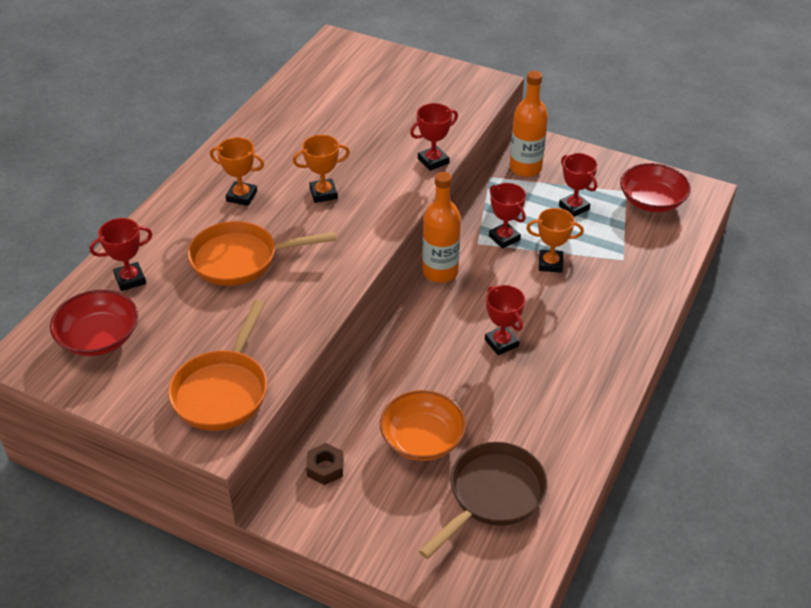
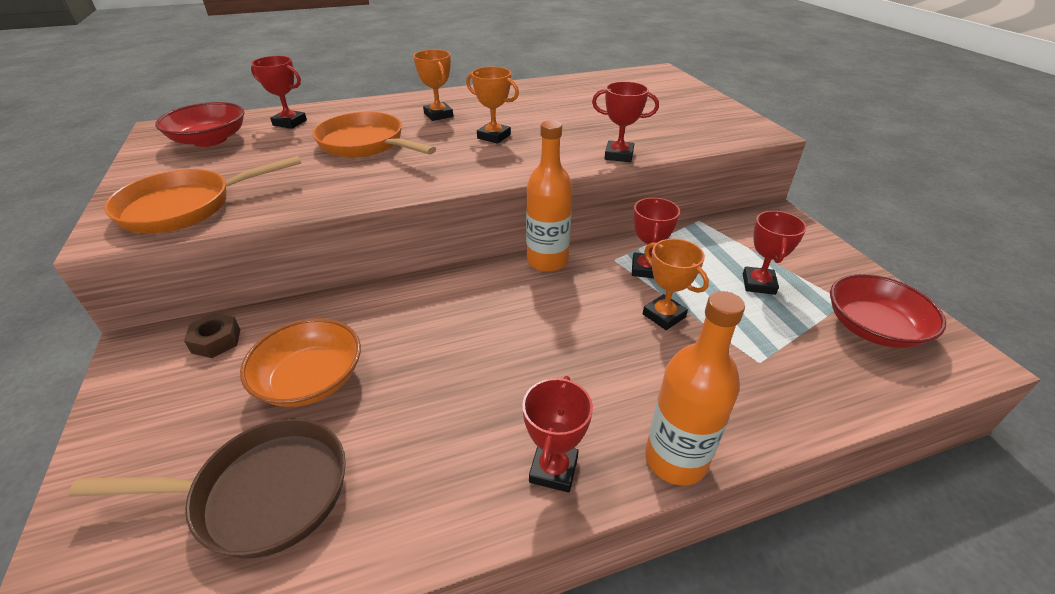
camera: 45 degrees right, 5 degrees down
red trophy [485,285,525,355] -> red trophy moved to [522,376,593,493]
orange bottle [510,71,548,177] -> orange bottle moved to [645,291,745,486]

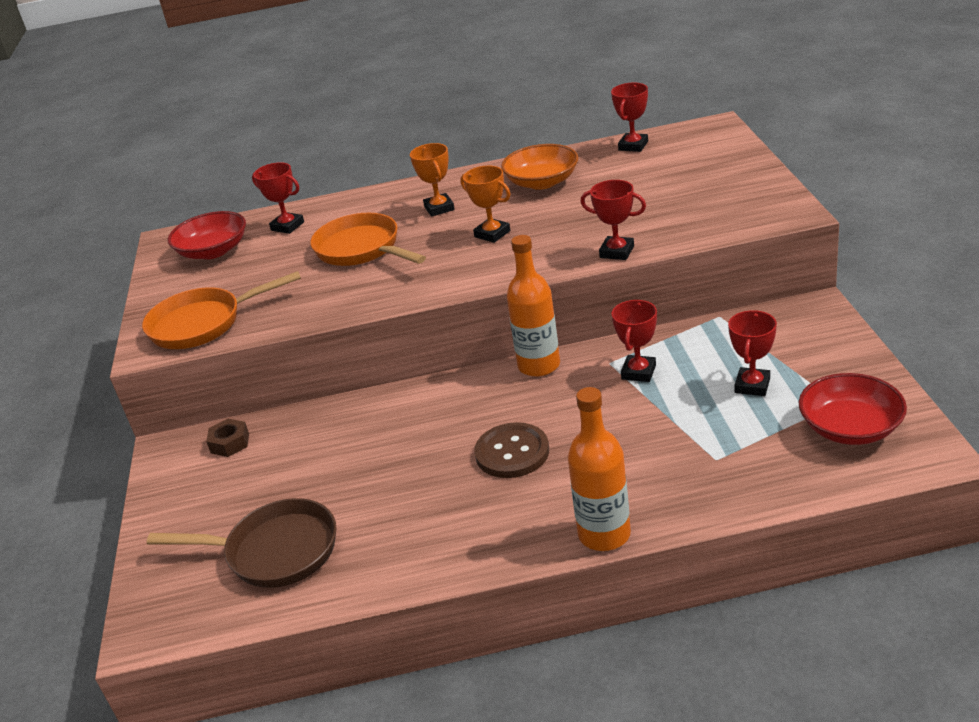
camera: 15 degrees right, 5 degrees down
orange bowl [240,318,361,407] -> orange bowl moved to [501,144,578,190]
red trophy [522,376,593,493] -> red trophy moved to [611,83,648,152]
orange trophy [643,239,709,330] -> none
none -> brown button [474,422,549,478]

